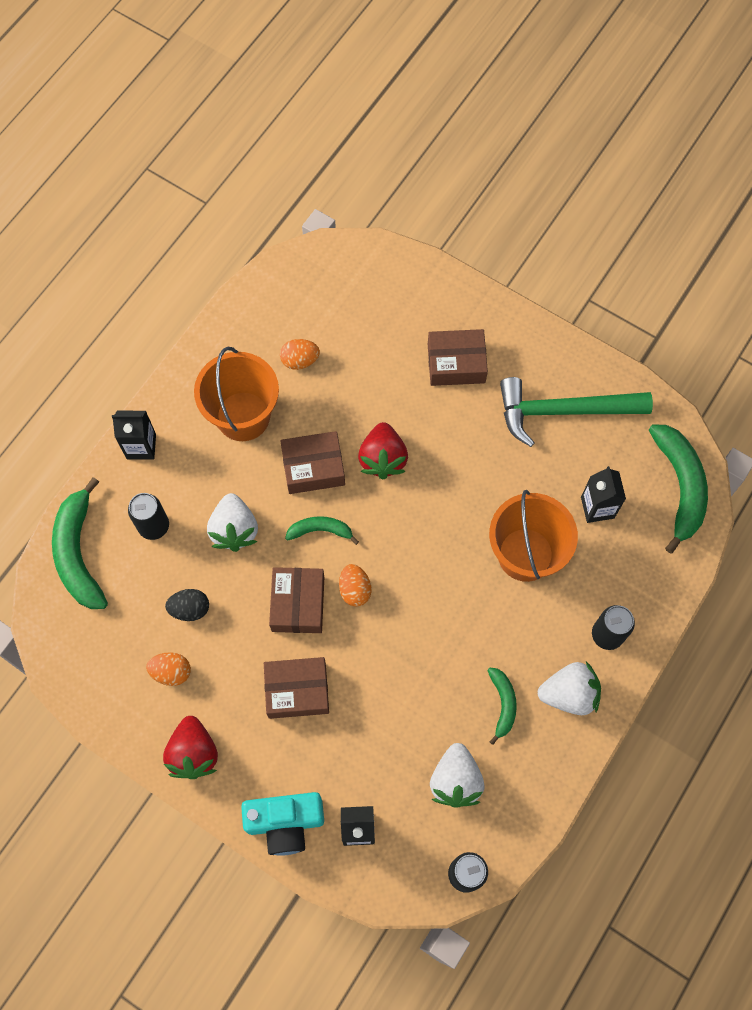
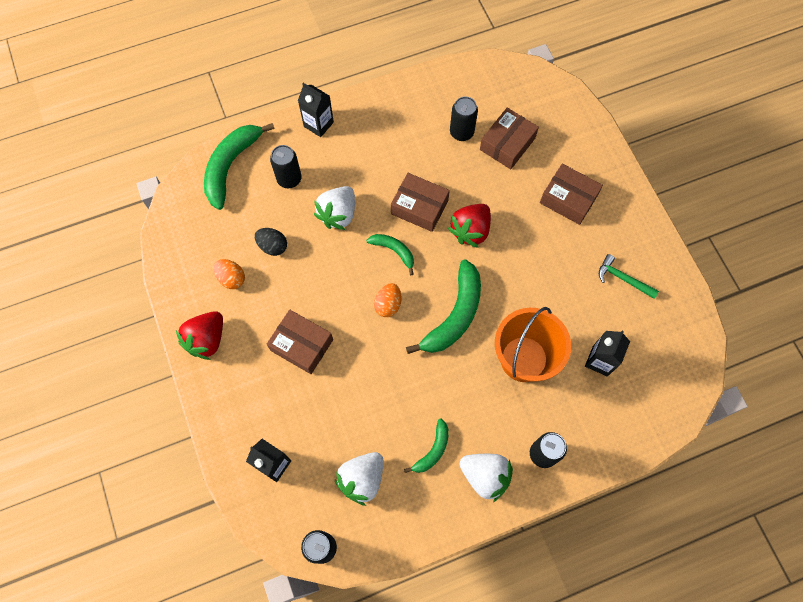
camera: 35 degrees right, 0 degrees up
orange bucket [194,347,279,441] -> none
turquoise camera [241,792,324,856] -> none
brown box [269,567,324,633] -> brown box moved to [480,108,539,169]
orange egg [280,339,320,370] -> black can [450,96,478,141]
green hammer [500,377,653,447] -> green hammer [599,254,659,299], size x0.49
green banana [649,424,708,553] -> green banana moved to [406,259,481,354]

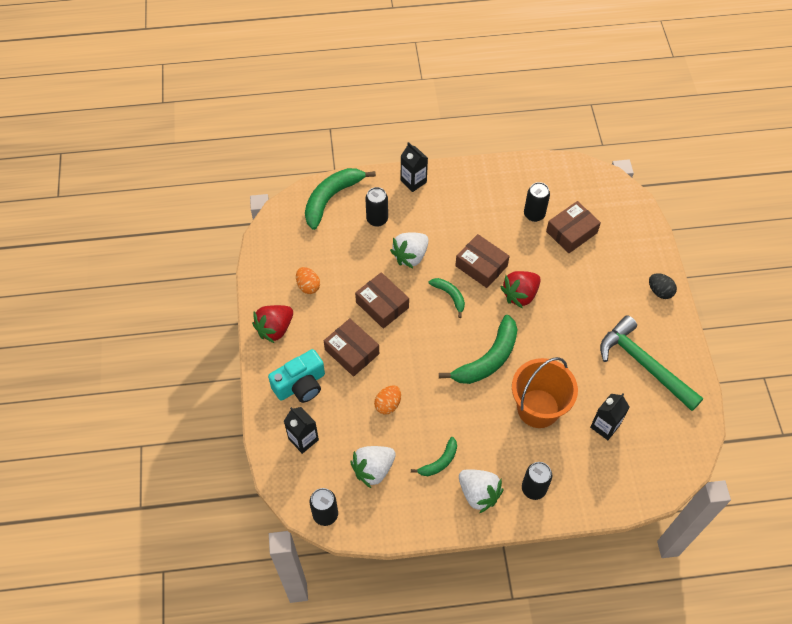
camera: 15 degrees right, 10 degrees down
black egg [255,228,287,256] -> black egg moved to [649,273,677,299]
orange egg [374,283,401,317] -> orange egg moved to [374,385,401,415]
brown box [540,164,603,225] -> brown box moved to [355,272,409,329]
green hammer [599,254,659,299] -> green hammer [600,315,704,411], size x2.04
none -> turquoise camera [268,349,325,403]

